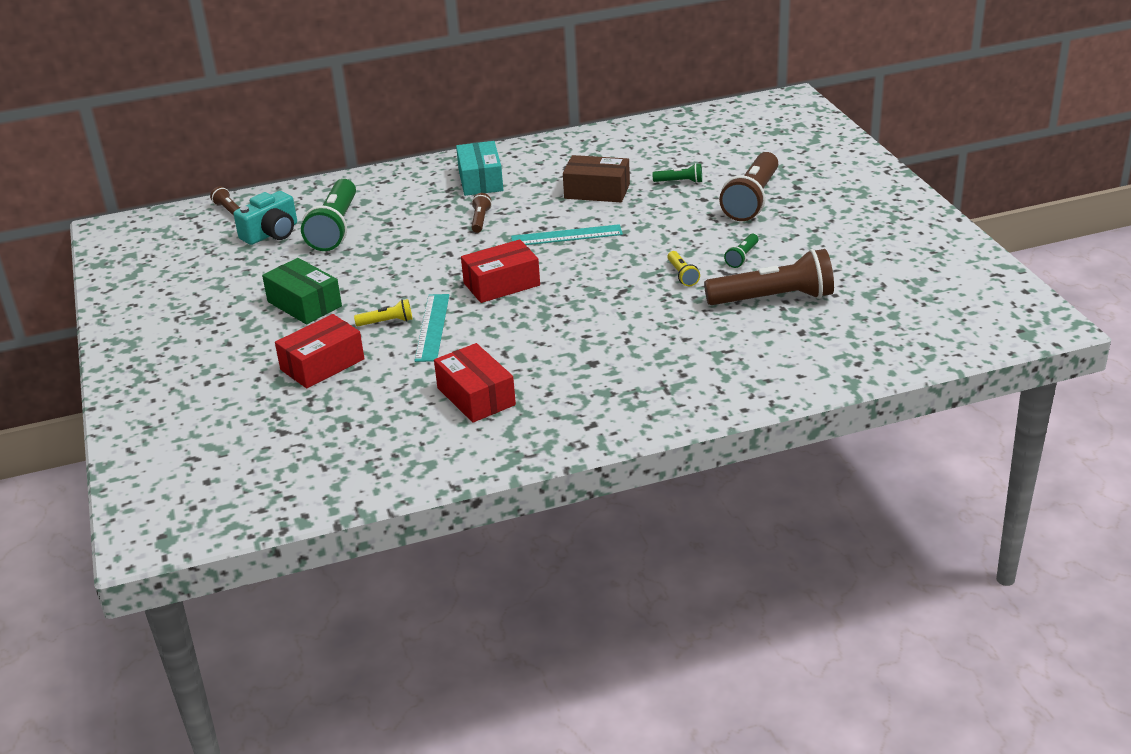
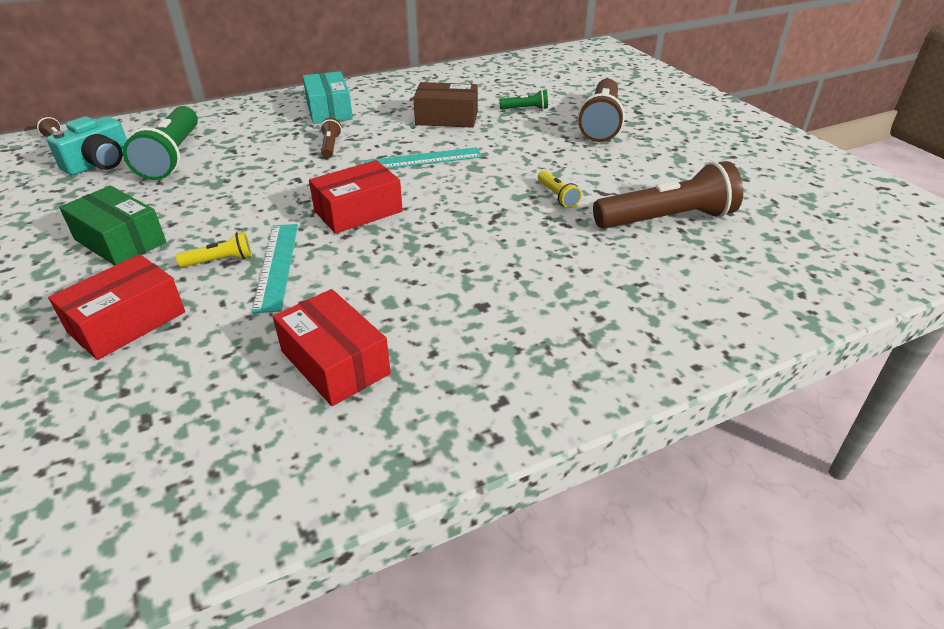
camera: 10 degrees left, 5 degrees up
green flashlight [724,234,759,268] -> none

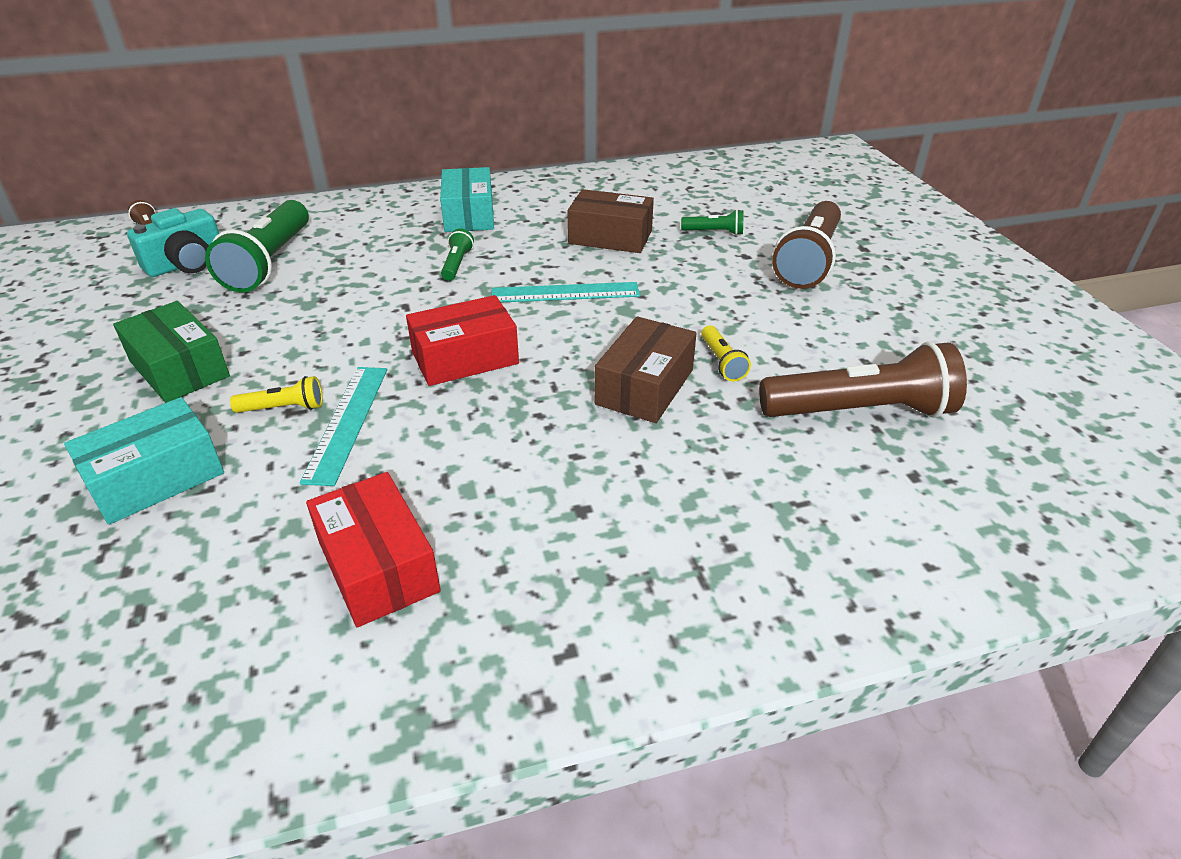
camera: 10 degrees right, 0 degrees up
red box [48,254,185,360] -> turquoise box [64,397,224,525]
brown flashlight [320,118,342,158] -> green flashlight [441,229,474,281]
none -> brown box [595,316,696,423]

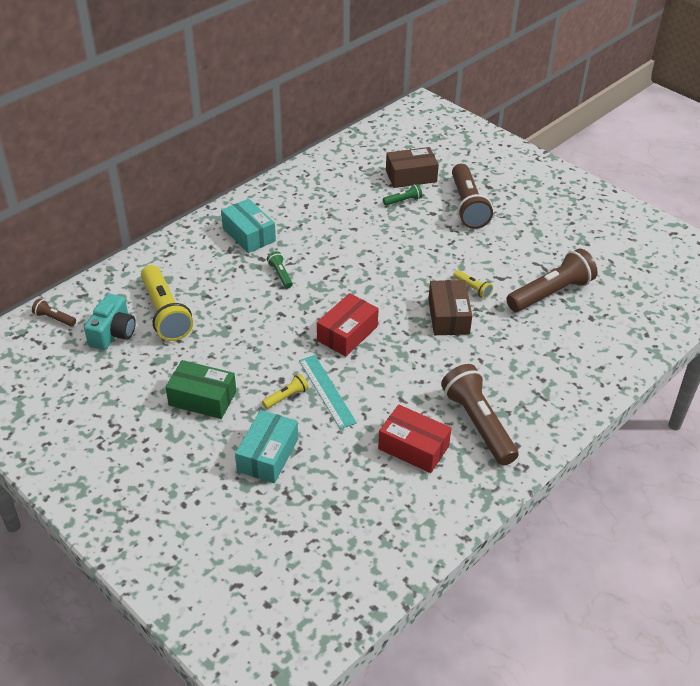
camera: 30 degrees left, 5 degrees up
green flashlight [205,200,309,293] -> yellow flashlight [141,265,193,341]
turquoise ruler [492,282,640,302] -> none
brown box [568,189,654,253] -> brown box moved to [386,147,439,188]
none -> brown flashlight [441,364,519,466]

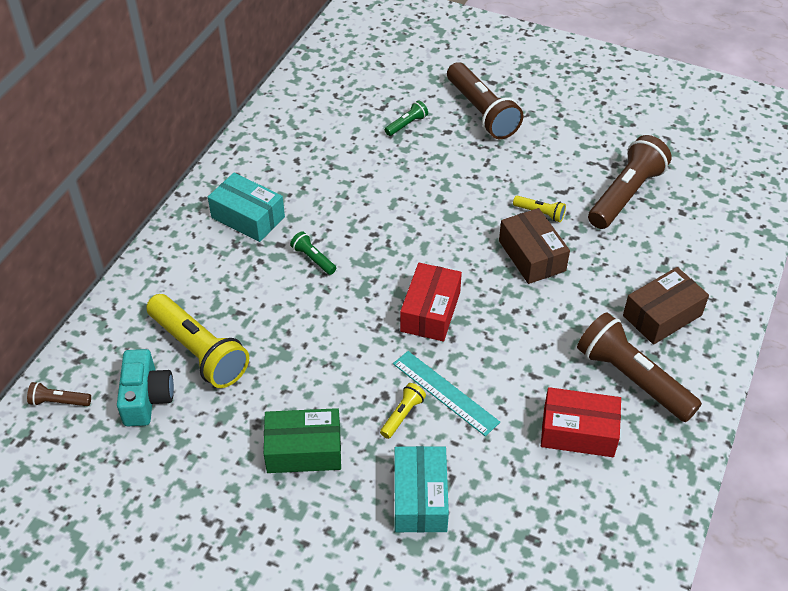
camera: 20 degrees left, 5 degrees up
brown box [386,147,439,188] -> brown box moved to [623,267,709,345]

